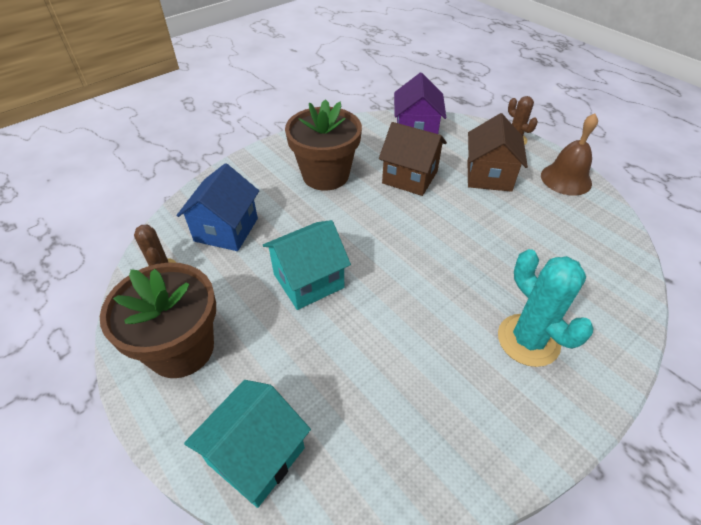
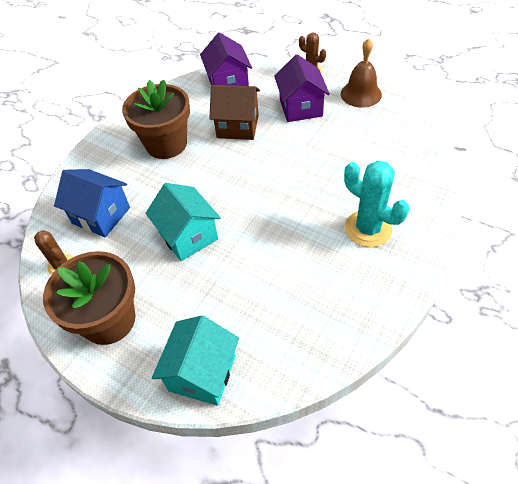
camera: 15 degrees left, 5 degrees up
blue house [176,163,259,251] -> blue house turned 60 degrees counterclockwise [54,169,130,237]
turquoise house [263,220,351,310] -> turquoise house turned 75 degrees counterclockwise [145,183,221,261]
brown house [468,113,528,192] -> purple house [274,54,330,122]

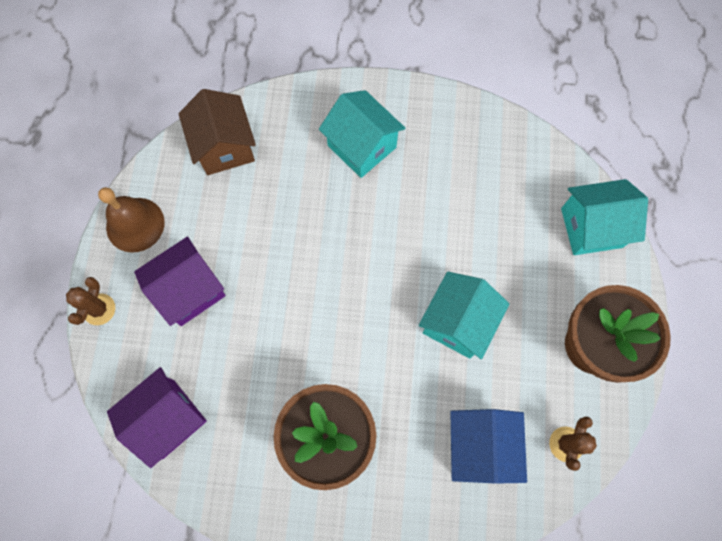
camera: 120 degrees left, 20 degrees up
brown house [209,85,260,140] -> brown house moved to [178,89,256,175]
turquoise cactus [344,160,409,247] -> turquoise house [319,90,405,178]

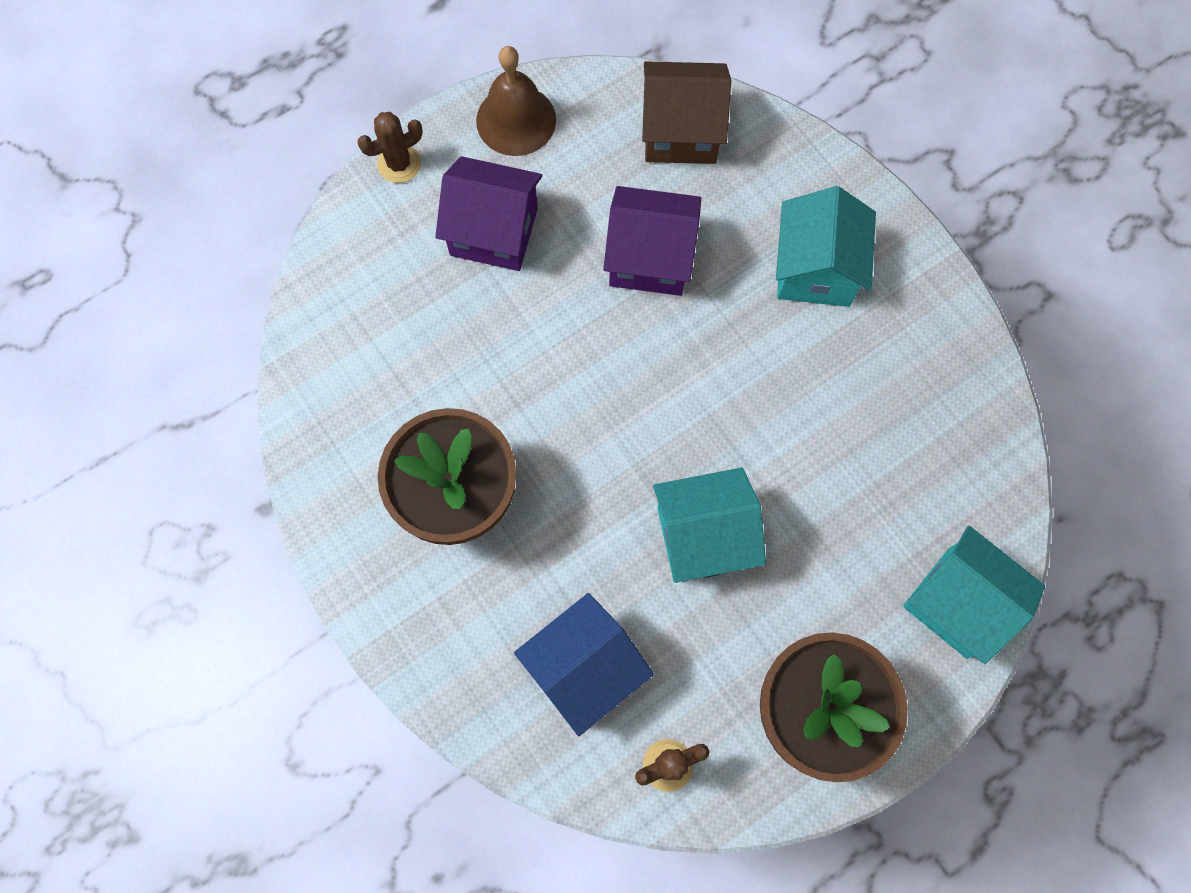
camera: 50 degrees right, 0 degrees up
purple house [107,367,207,468] -> purple house moved to [603,186,701,296]
brown house [178,89,256,175] -> brown house turned 60 degrees clockwise [642,61,731,164]

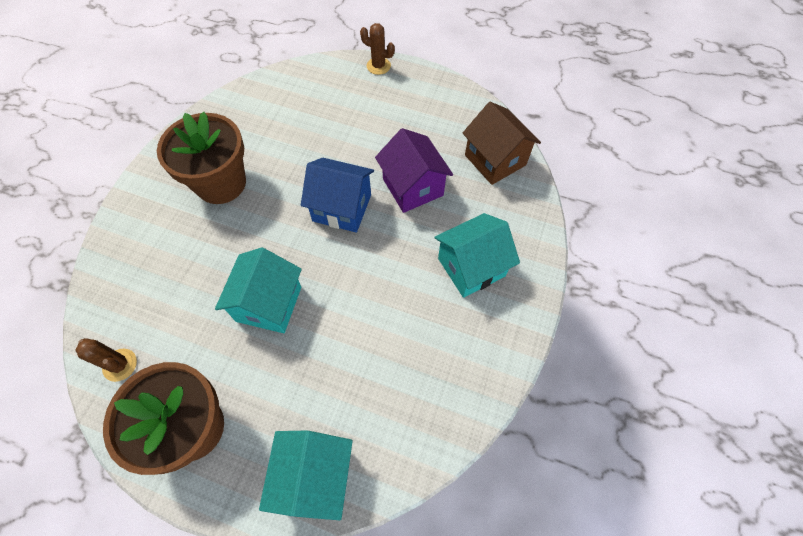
camera: 55 degrees right, 10 degrees down
purple house [435,156,542,271] -> none
brown bell [476,46,556,156] -> none
blue house [514,593,654,736] -> blue house moved to [301,158,374,233]
turquoise house [653,468,766,583] -> turquoise house turned 60 degrees clockwise [215,247,302,333]

